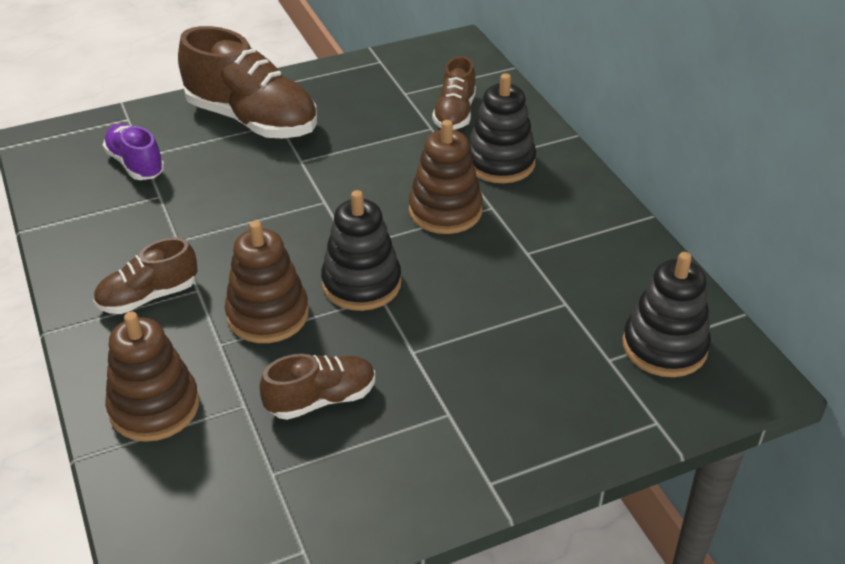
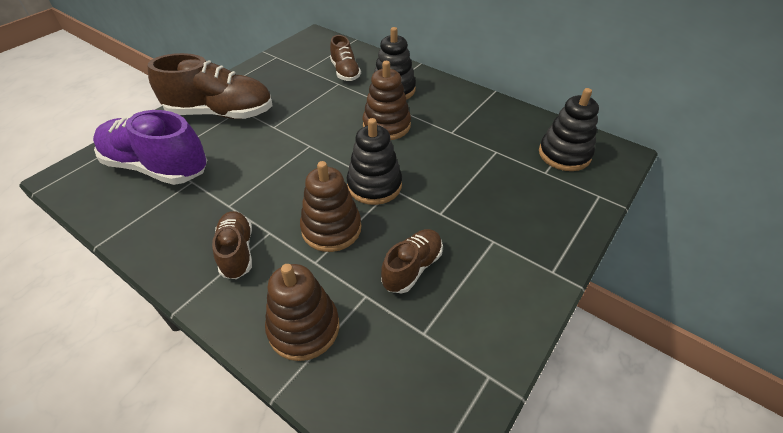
camera: 30 degrees left, 5 degrees up
brown shoe [93,238,198,314] -> brown shoe turned 135 degrees clockwise [212,211,252,279]
purple shoe [103,124,165,180] -> purple shoe [93,110,207,185], size x1.82

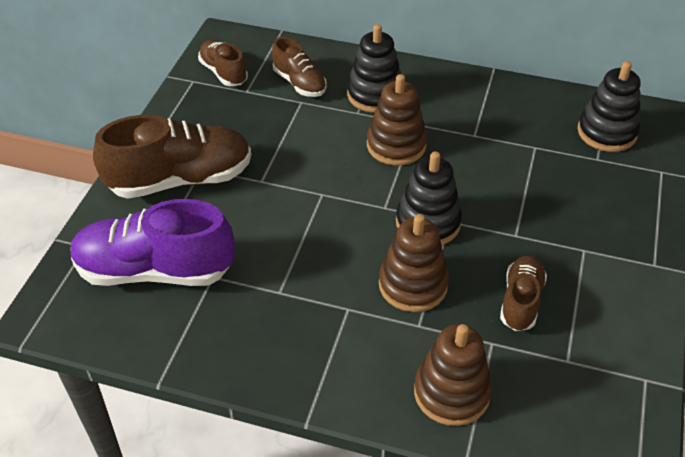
camera: 20 degrees left, 0 degrees up
brown shoe [212,211,252,279] -> brown shoe moved to [198,40,248,86]

